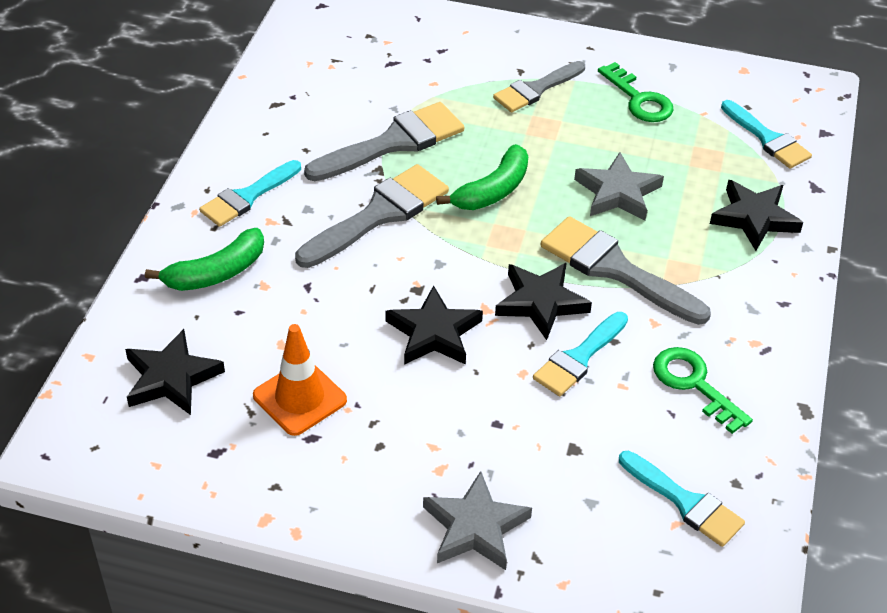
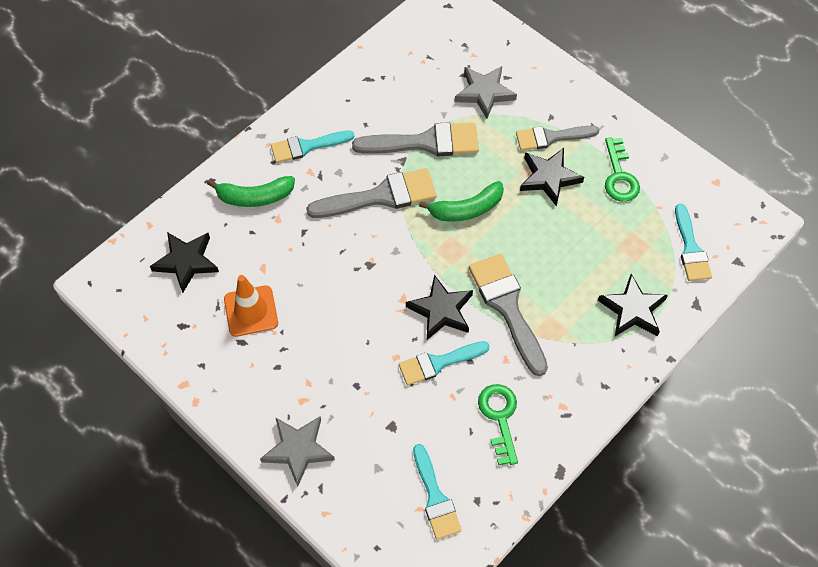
camera: 30 degrees right, 15 degrees up
black star [385,285,483,365] -> black star moved to [520,148,584,206]
grey star [574,152,664,220] -> grey star moved to [455,66,517,119]

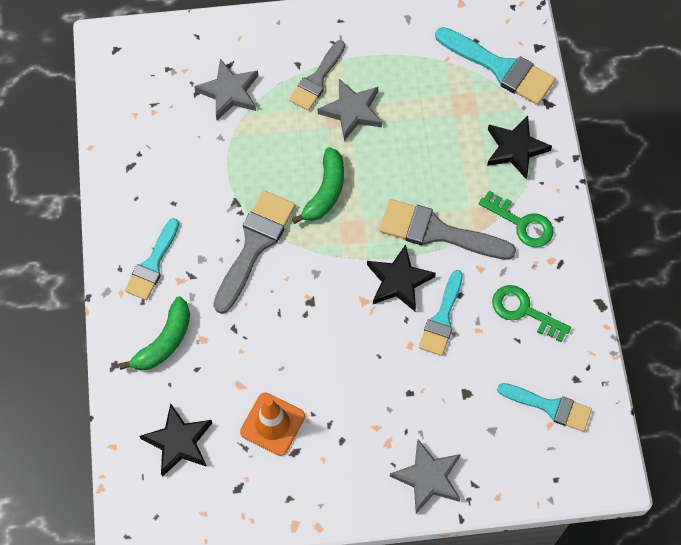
camera: 50 degrees left, 5 degrees up
grey brush [352,122,479,156] -> none
black star [520,148,584,206] -> grey star [318,79,382,141]
green key [605,138,640,202] -> green key moved to [479,190,553,247]
turquoise brush [675,204,712,281] -> turquoise brush [435,27,556,105], size x1.51

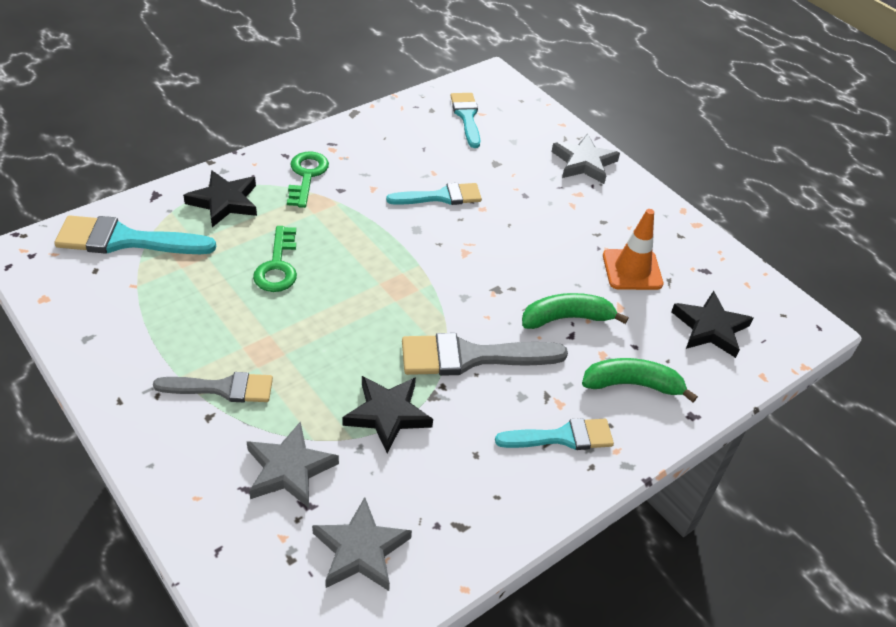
camera: 125 degrees left, 20 degrees down
green banana [292,147,344,224] -> green banana moved to [522,293,628,329]
grey star [318,79,382,141] -> grey star moved to [312,497,412,591]
black star [367,244,436,311] -> black star moved to [343,376,433,453]
grey brush [379,199,516,260] -> none
turquoise brush [435,27,556,105] -> turquoise brush turned 90 degrees counterclockwise [55,215,216,254]
green key [492,285,571,343] -> green key moved to [253,226,297,292]

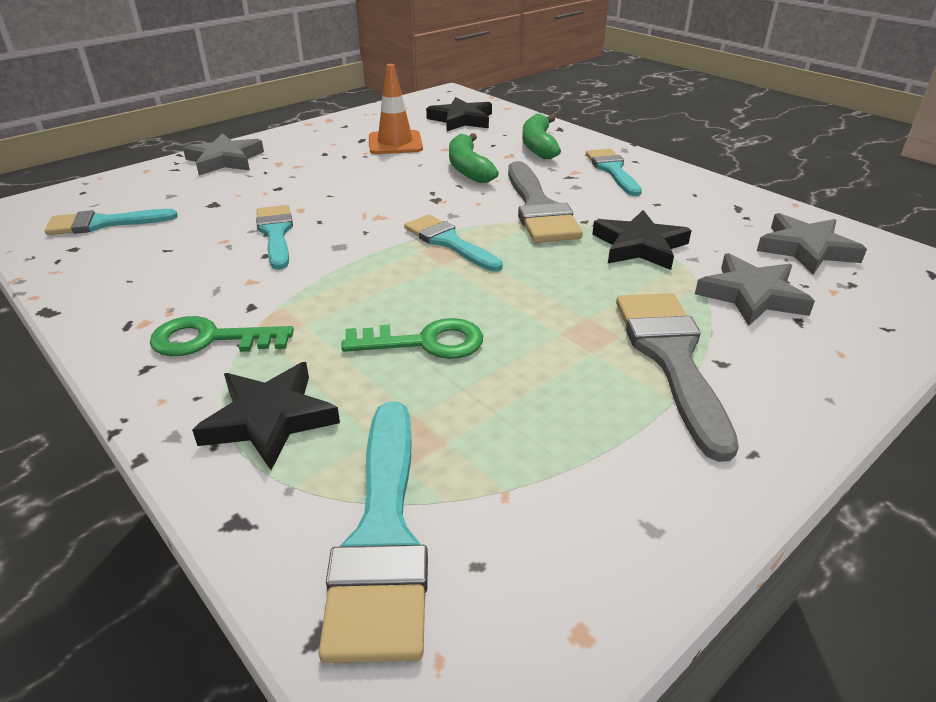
camera: 90 degrees left, 10 degrees down
grey brush [153,372,273,402] -> grey brush [616,293,739,462], size x1.51
none -> turquoise brush [404,214,503,272]

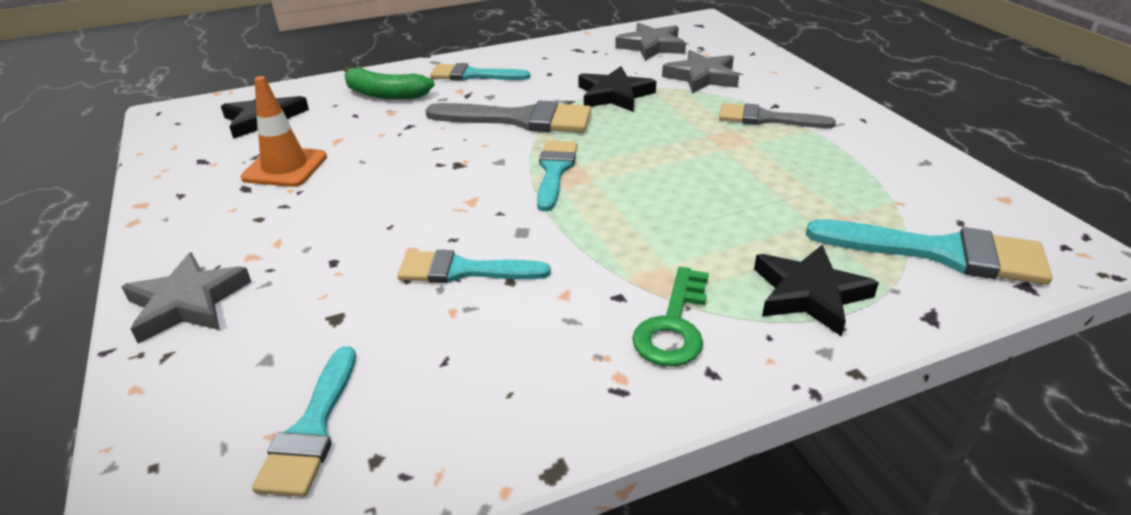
camera: 70 degrees left, 0 degrees up
green key [341,318,483,359] -> none
turquoise brush [404,214,503,272] -> turquoise brush turned 120 degrees clockwise [537,140,578,211]
green banana [449,133,499,183] -> none
grey brush [616,293,739,462] -> grey brush [719,103,836,128], size x0.66

